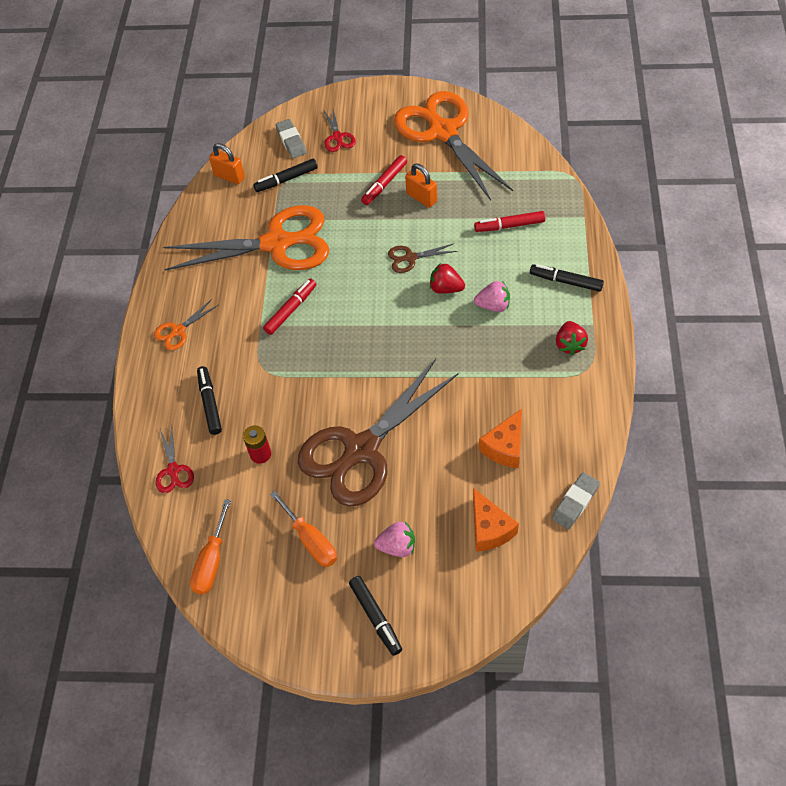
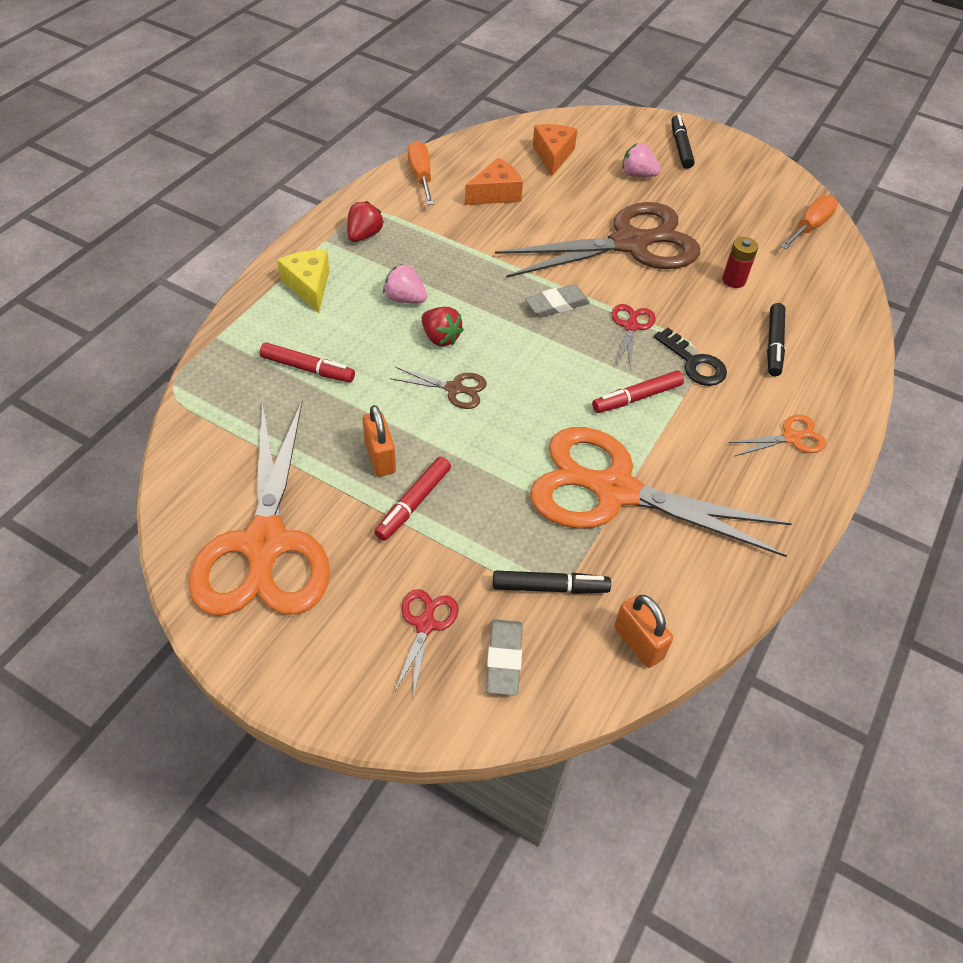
camera: 160 degrees left, 5 degrees down
red scissors [156,424,194,493] -> red scissors moved to [612,304,656,371]
orange screwdriver [270,491,337,567] -> orange screwdriver moved to [408,141,434,205]
red marker [361,155,407,205] -> red marker turned 150 degrees clockwise [374,457,451,541]
black marker [530,264,604,292] -> yellow cheese [277,250,330,313]
grey eraser [552,472,600,529] -> grey eraser moved to [525,284,590,318]
none -> black key [654,328,727,386]

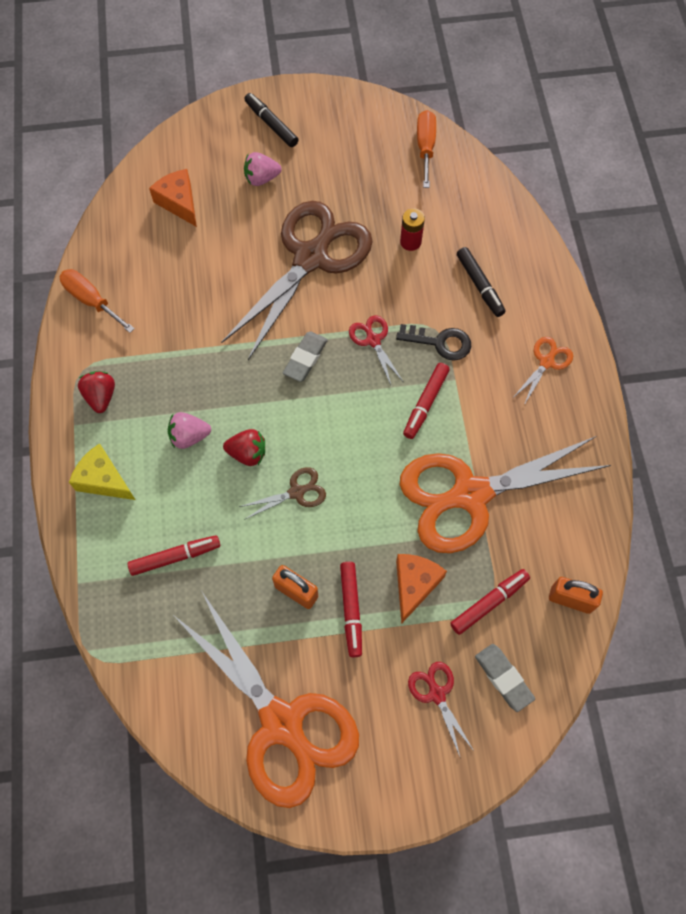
camera: 35 degrees left, 15 degrees up
orange cheese [465,158,523,205] -> orange cheese moved to [396,554,447,624]
black marker [493,571,611,594] -> red marker [450,569,530,635]

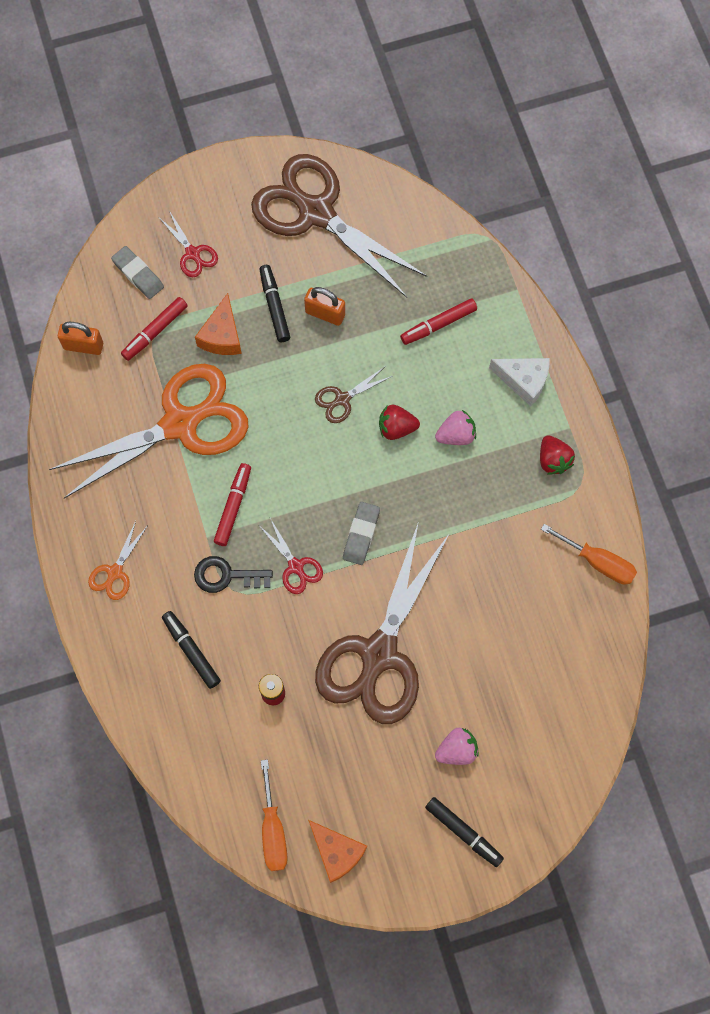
camera: 170 degrees right, 5 degrees up
yellow cheese [69,444,135,500] -> white cheese [489,358,550,407]
orange cheese [149,169,197,227] -> orange cheese moved to [308,820,367,883]
orange scissors [174,592,359,808] -> brown scissors [251,154,427,298]
red marker [340,562,362,657] -> black marker [259,265,290,342]

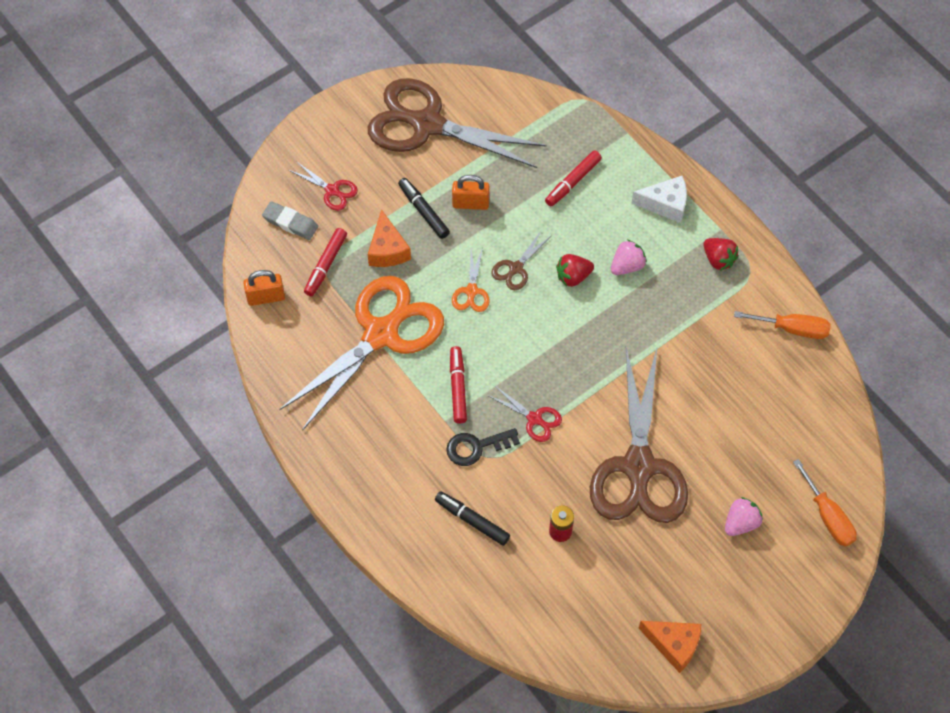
camera: 20 degrees left, 10 degrees down
orange scissors [88,521,147,600] -> orange scissors moved to [452,248,490,312]
orange screwdriver [261,760,288,871] -> orange screwdriver moved to [793,459,857,547]
grey eraser [343,502,380,565] -> none
black marker [425,797,504,867] -> none

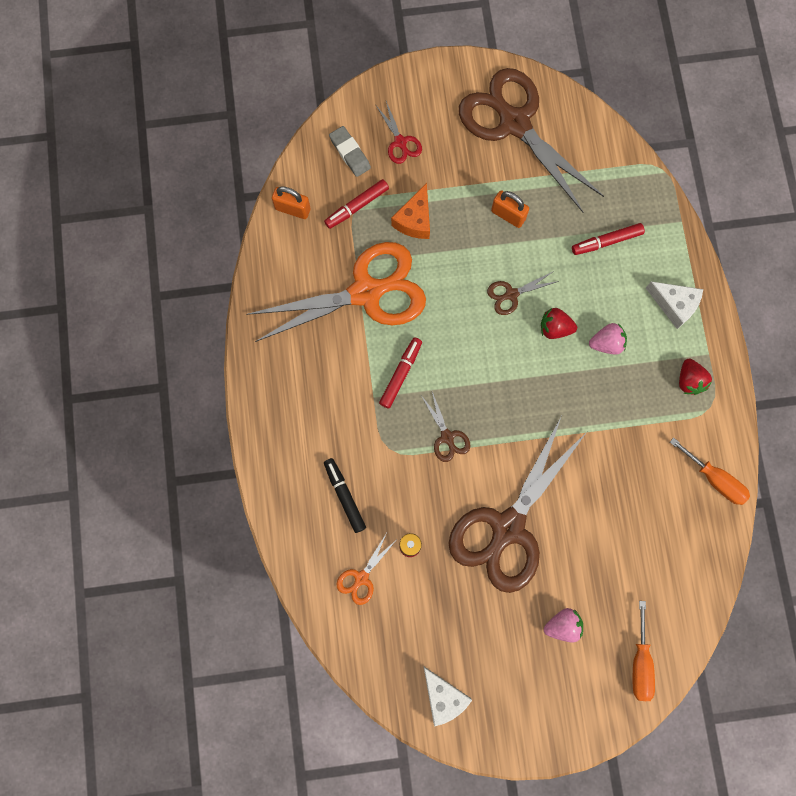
camera: 30 degrees right, 15 degrees up
black marker [398,178,450,239] -> none
black key [446,428,520,466] -> none
orange scissors [452,248,490,312] -> orange scissors moved to [337,533,395,605]
red scissors [487,385,562,442] -> brown scissors [420,389,470,462]
orange cheese [639,621,701,673] -> white cheese [424,667,472,727]

